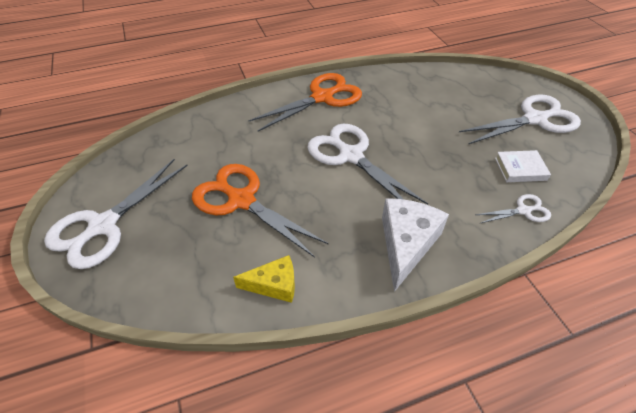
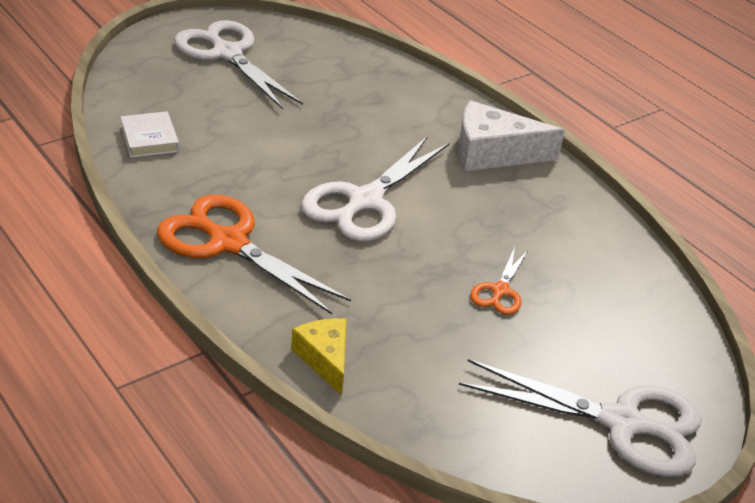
camera: 110 degrees left, 10 degrees down
orange scissors [192,164,329,258] -> orange scissors [470,247,528,315], size x0.49
yellow cheese [233,255,295,303] -> yellow cheese moved to [291,318,346,395]
white scissors [476,194,551,224] -> none
white book [495,150,551,182] -> white book moved to [120,111,179,158]

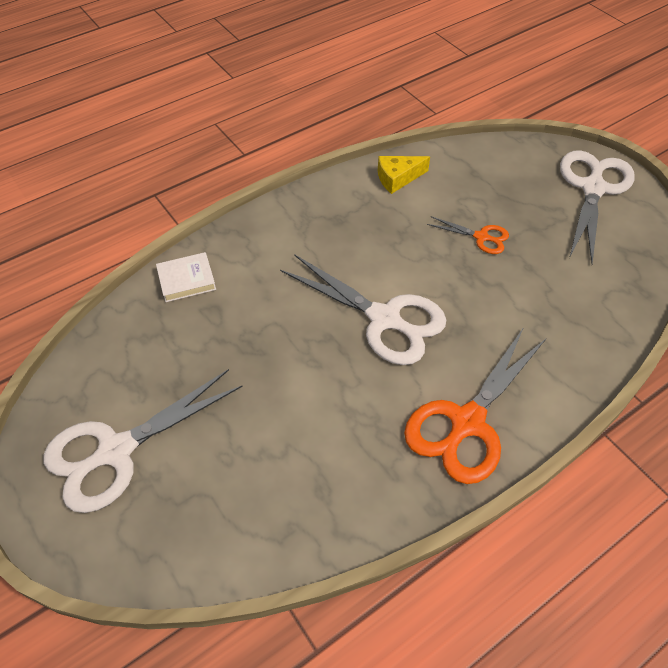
camera: 85 degrees left, 15 degrees up
white book [120,111,179,158] -> white book moved to [156,252,216,302]
yellow cheese [291,318,346,395] -> yellow cheese moved to [378,156,430,194]
white cheese [458,100,565,171] -> none

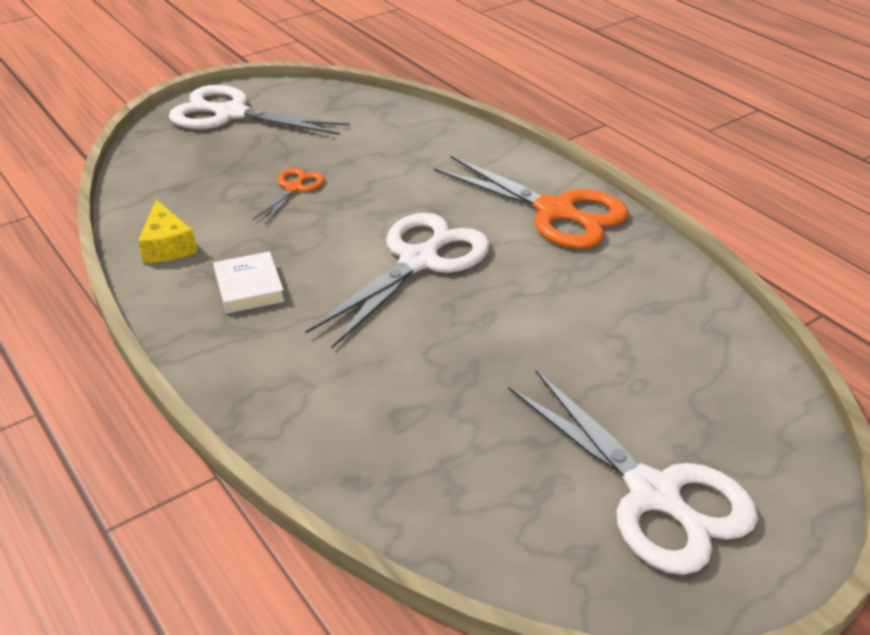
camera: 90 degrees left, 15 degrees down
white book [156,252,216,302] -> white book moved to [213,251,285,313]

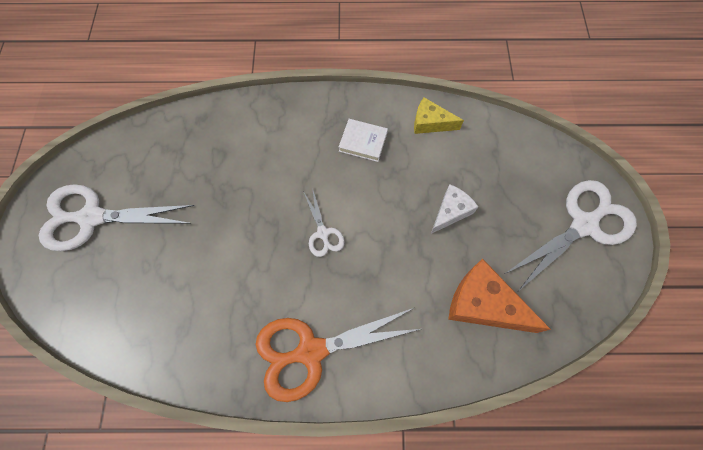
camera: 125 degrees right, 30 degrees up
orange scissors [252,168,325,224] -> white cheese [431,184,478,234]
white scissors [305,213,490,348] -> white scissors [303,191,344,257], size x0.49
none -> orange cheese [448,258,551,333]

